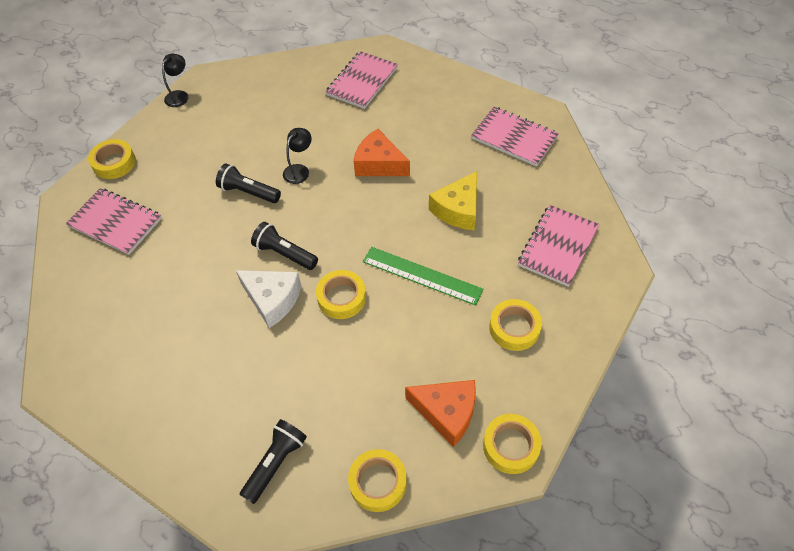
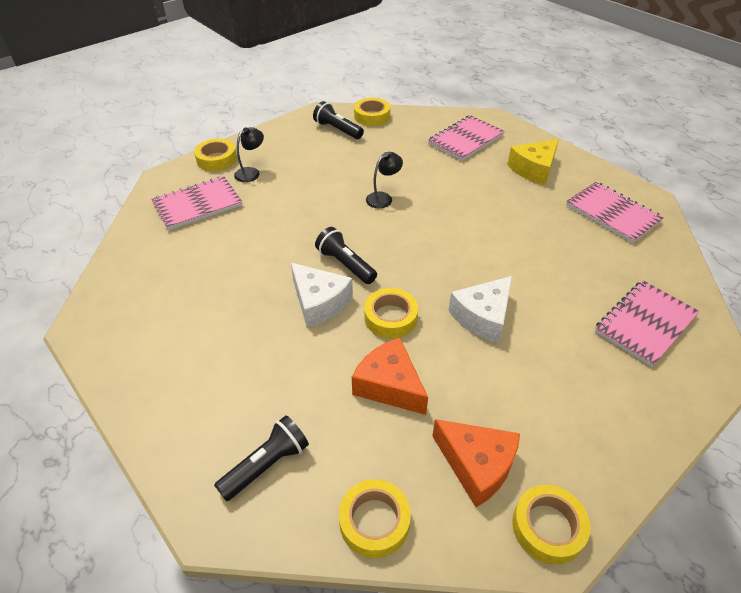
camera: 15 degrees right, 10 degrees down
pink notebook [66,188,162,255] -> pink notebook turned 75 degrees counterclockwise [151,176,242,230]
black lamp [162,54,188,107] -> black lamp moved to [234,127,264,182]
black flashlight [216,164,281,203] -> black flashlight moved to [313,101,364,139]
orange cheese [354,129,410,176] -> orange cheese moved to [352,338,428,415]
green ruler [363,247,484,306] -> white cheese [448,276,512,343]
yellow cheese [429,171,477,230] -> yellow cheese moved to [507,139,559,185]
yellow tape [489,299,542,351] -> yellow tape moved to [354,98,390,126]

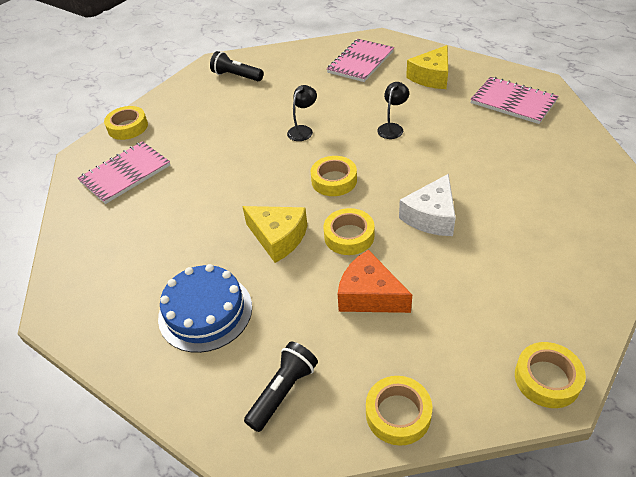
camera: 10 degrees left, 0 degrees up
black lamp [234,127,264,182] -> black lamp moved to [377,82,409,139]
white cheese [291,263,353,328] -> yellow cheese [242,206,307,263]
black flashlight [315,227,377,284] -> none
yellow tape [354,98,390,126] -> yellow tape moved to [311,156,357,196]
orange cheese [432,419,520,507] -> none
pink notebook [595,280,699,367] -> none
none -> blue cake [158,264,252,353]

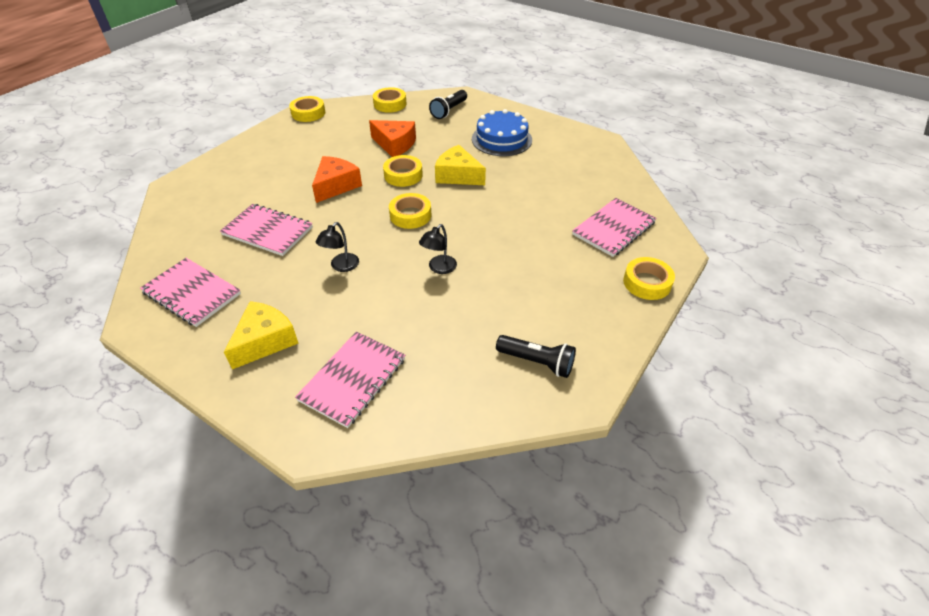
camera: 175 degrees right, 0 degrees up
white cheese [399,174,456,236] -> orange cheese [312,156,362,203]
none -> pink notebook [220,204,313,256]

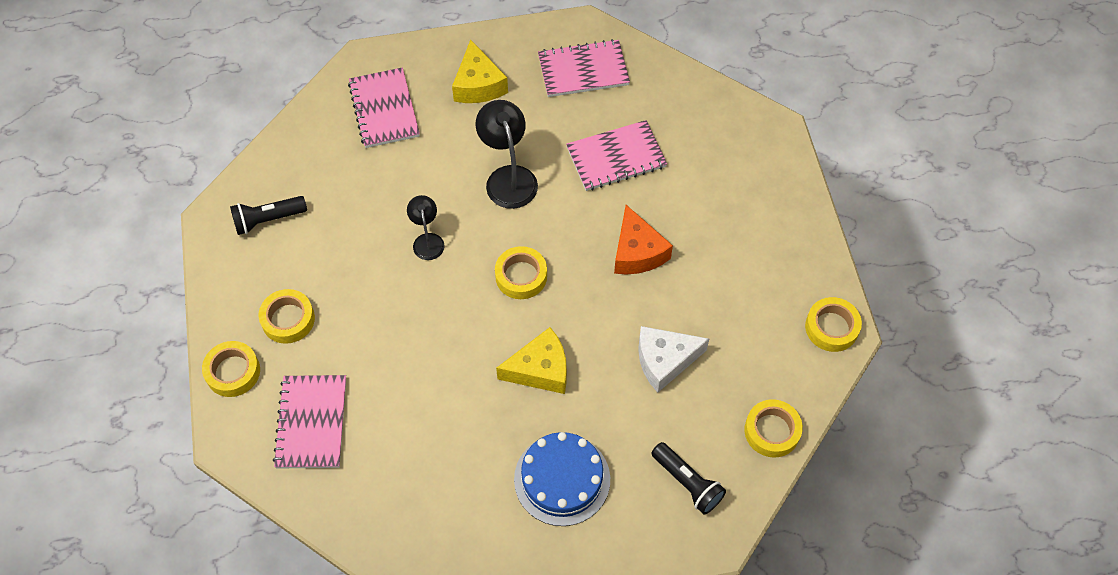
camera: 135 degrees right, 15 degrees up
black lamp [316,222,359,272] -> black lamp [475,100,538,209], size x1.69
orange cheese [369,120,416,157] -> white cheese [638,326,709,393]
yellow tape [383,155,423,187] -> yellow tape moved to [258,289,315,344]
black flashlight [429,90,467,119] -> black flashlight turned 150 degrees clockwise [651,442,726,515]

